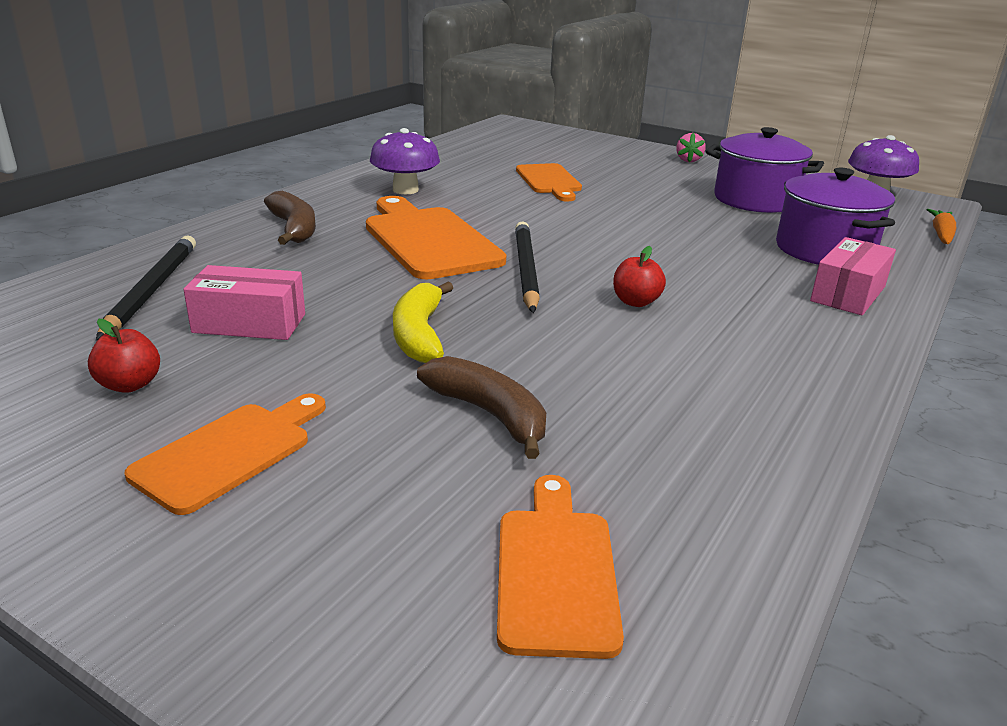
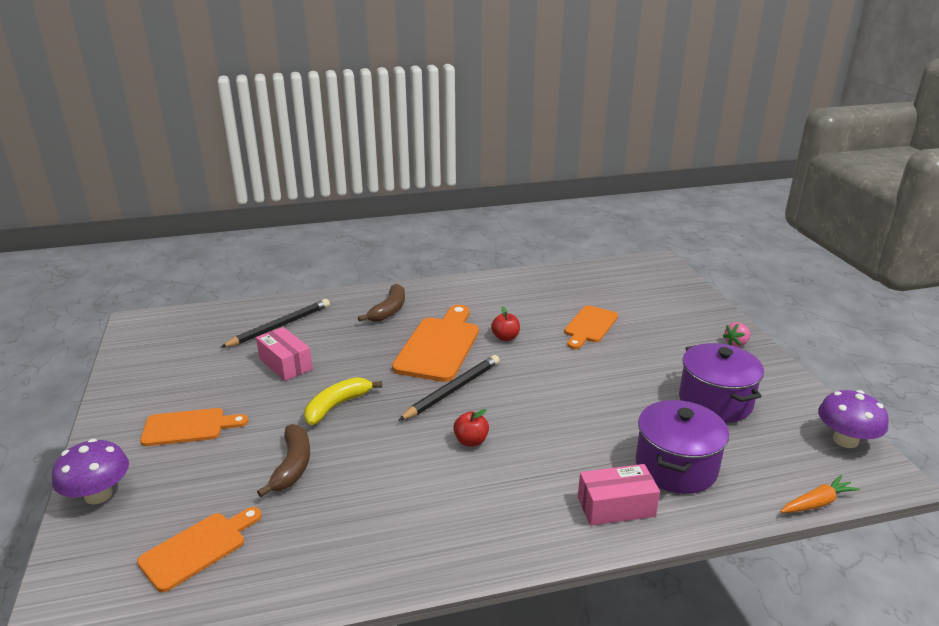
camera: 45 degrees right, 0 degrees up
red apple [88,319,160,393] -> red apple moved to [491,306,520,341]
purple mushroom [370,128,440,194] -> purple mushroom moved to [52,439,129,504]

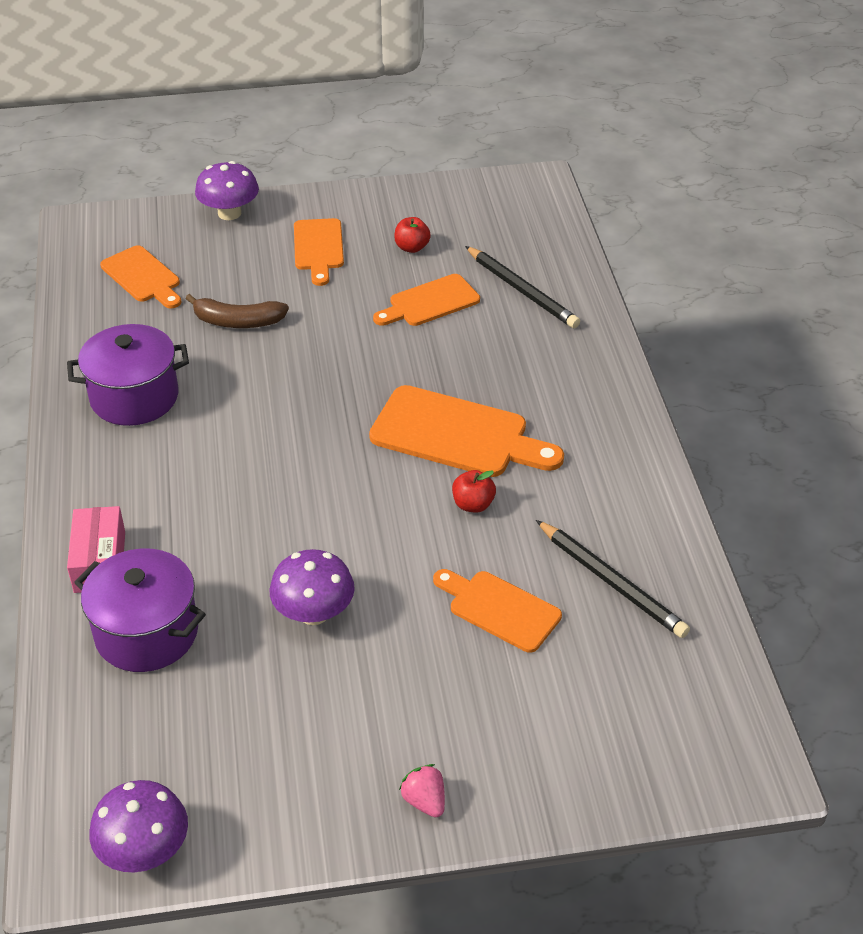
camera: 95 degrees right, 15 degrees up
pink box [256,327,313,381] -> orange cutting board [373,274,480,326]
yellow banana [304,377,382,425] -> none
brown banana [358,284,405,322] -> none
black pencil [398,355,500,421] -> black pencil moved to [536,520,690,638]
red apple [453,409,489,447] -> red apple moved to [394,217,431,253]
purple pot [679,343,764,423] -> purple pot moved to [67,324,189,426]
orange carrot [780,475,860,513] -> none
none -> purple mushroom [269,549,355,625]

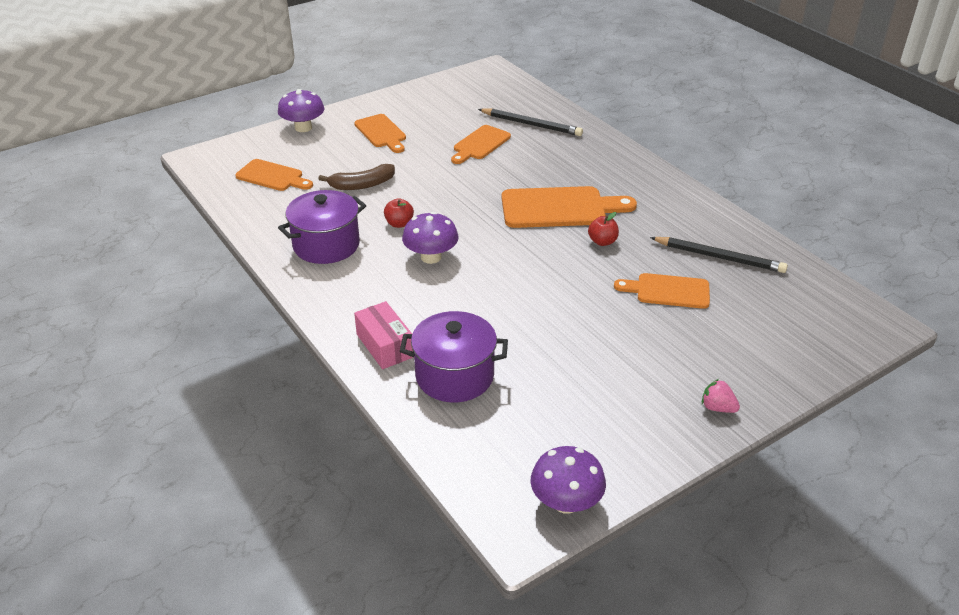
camera: 25 degrees left, 5 degrees down
purple mushroom [269,549,355,625] -> purple mushroom moved to [402,212,459,264]
red apple [394,217,431,253] -> red apple moved to [384,198,414,228]

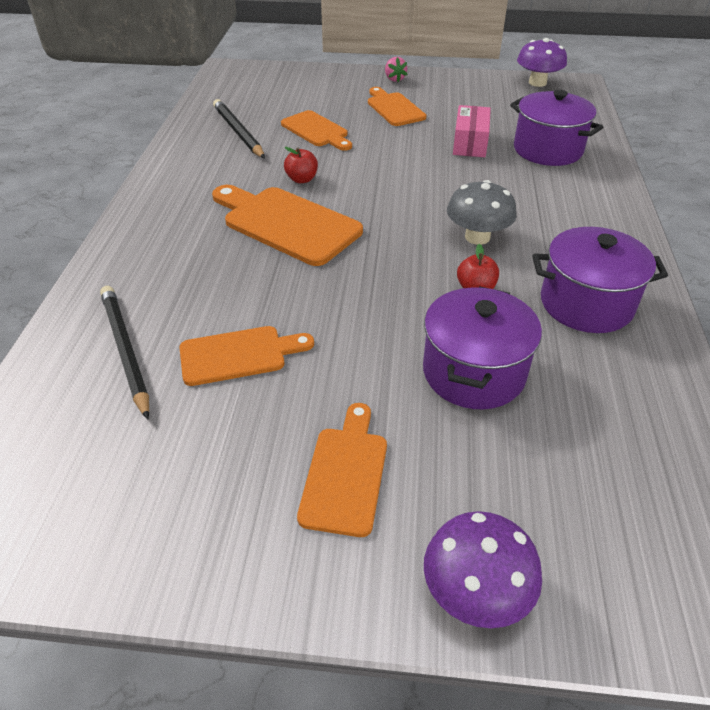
camera: 140 degrees left, 5 degrees up
orange cutting board [235,159,313,191] -> orange cutting board moved to [368,87,426,126]
brown banana [318,164,395,190] -> purple pot [423,286,542,409]
pink box [354,301,413,369] -> pink box moved to [453,105,491,157]
purple mushroom [402,212,459,264] -> grey mushroom [447,180,517,245]

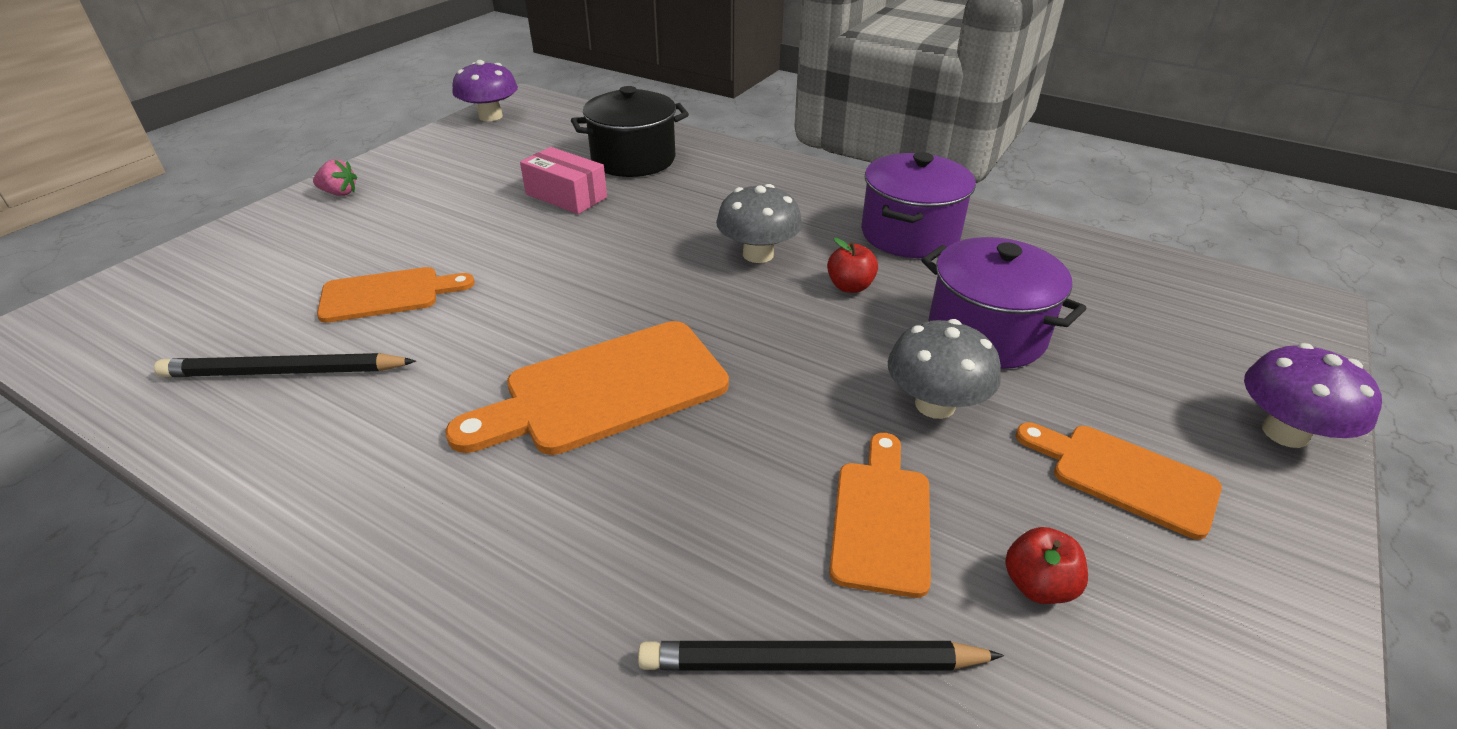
camera: 65 degrees left, 5 degrees down
red apple [284,147,318,183] -> red apple moved to [1005,527,1088,604]
orange cutting board [368,87,426,126] -> none
purple pot [510,90,603,166] -> black pot [571,86,689,177]
none -> grey mushroom [888,319,1001,419]

